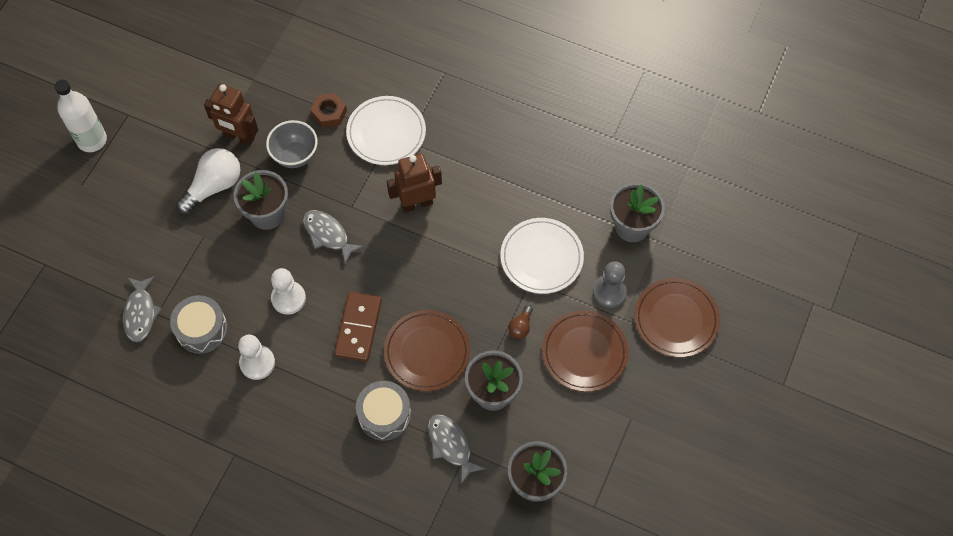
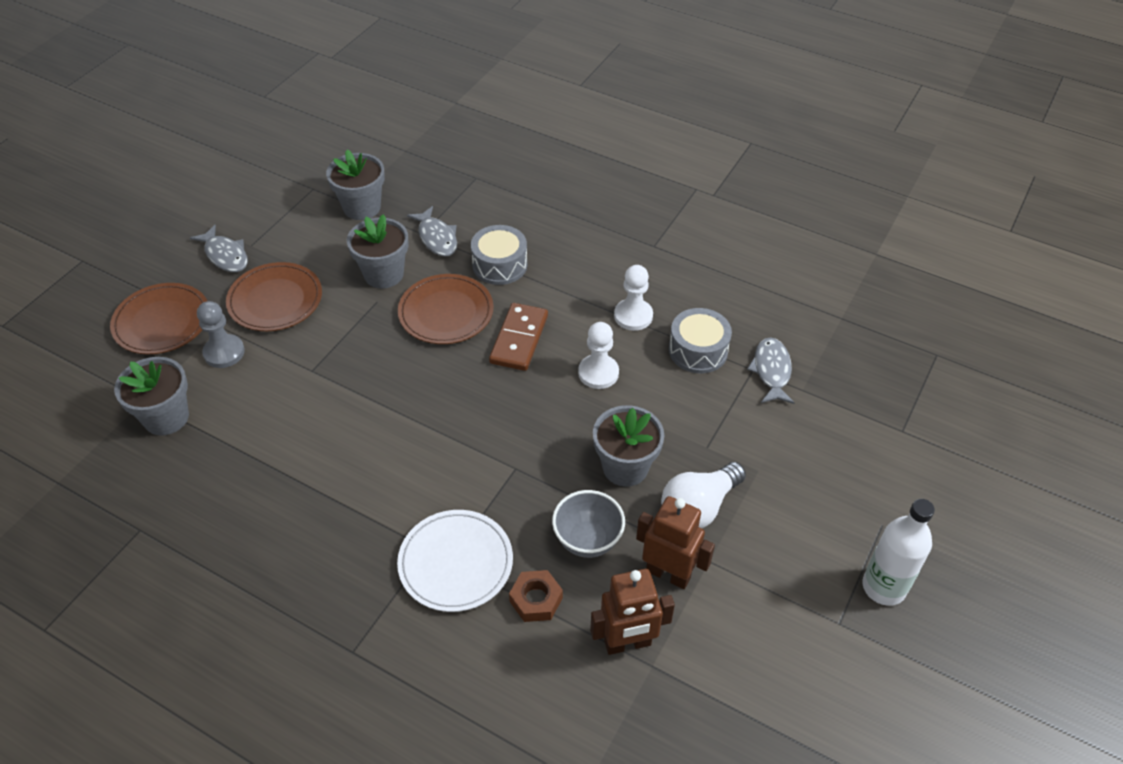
camera: 175 degrees left, 15 degrees down
grey fish [303,210,364,264] -> grey fish moved to [190,225,248,272]
brown robot [387,153,442,213] -> brown robot moved to [590,569,675,655]
white plate [500,218,584,294] -> none
brown light bulb [508,305,533,339] -> none

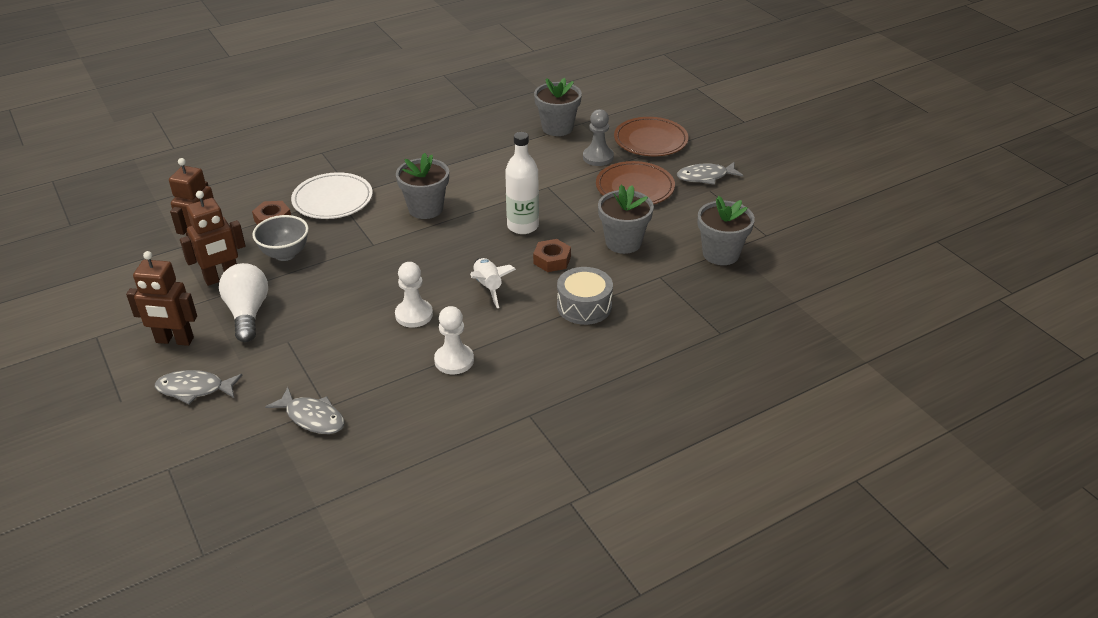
camera: 120 degrees right, 10 degrees down
brown plate [398,274,494,344] -> brown nut [533,239,571,272]
grey fish [407,206,457,257] -> grey fish moved to [155,370,243,404]
brown domino [489,303,548,371] -> white rocket [470,258,516,308]
grey flower pot [593,405,664,487] -> grey flower pot moved to [396,153,449,219]
grey drum [669,308,732,373] -> none
white bottle [862,499,935,606] -> white bottle moved to [505,132,539,234]
none -> brown robot [126,251,197,346]

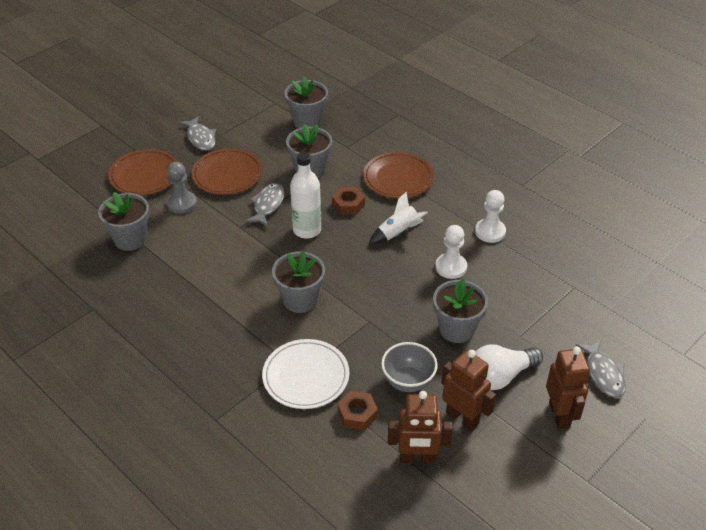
camera: 105 degrees left, 5 degrees up
grey fish [265,387,345,434] -> grey fish moved to [245,183,285,226]
grey drum [557,267,613,325] -> brown plate [363,152,434,199]
none -> grey flower pot [433,279,488,343]

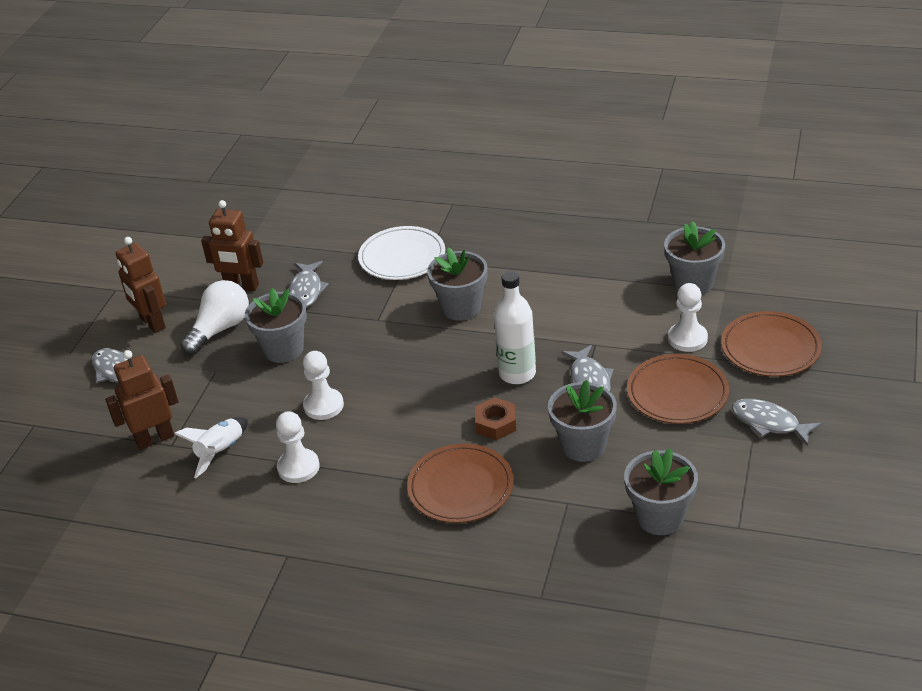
camera: 155 degrees right, 5 degrees down
grey pawn [167,162,197,214] -> white pawn [668,283,708,352]
brown nut [338,391,378,430] -> none
white rocket [369,191,428,244] -> white rocket moved to [174,417,248,478]
grey bowl [381,342,438,392] -> grey fish [288,261,329,308]
brown robot [388,391,453,464] -> brown robot moved to [105,350,178,450]

